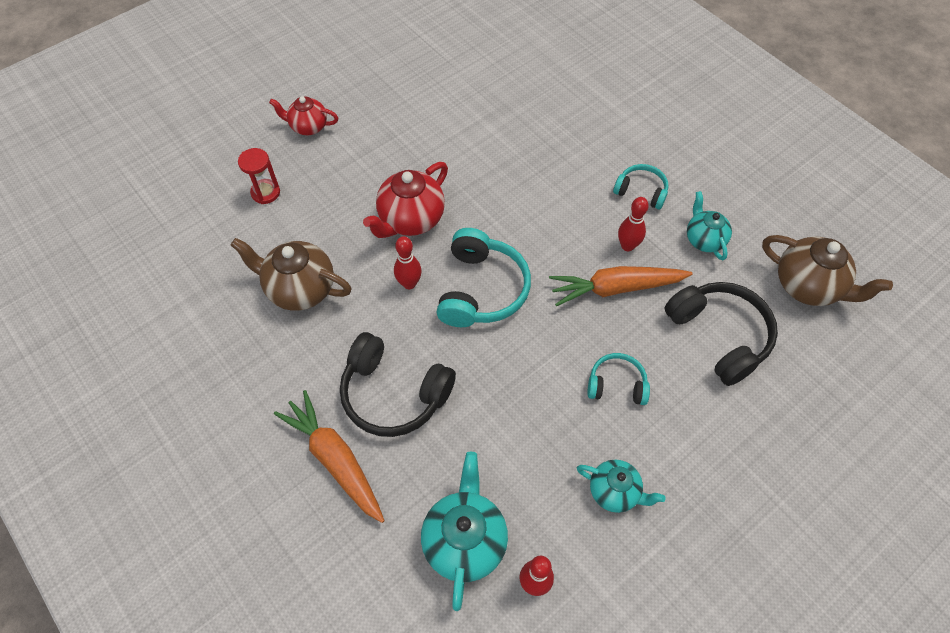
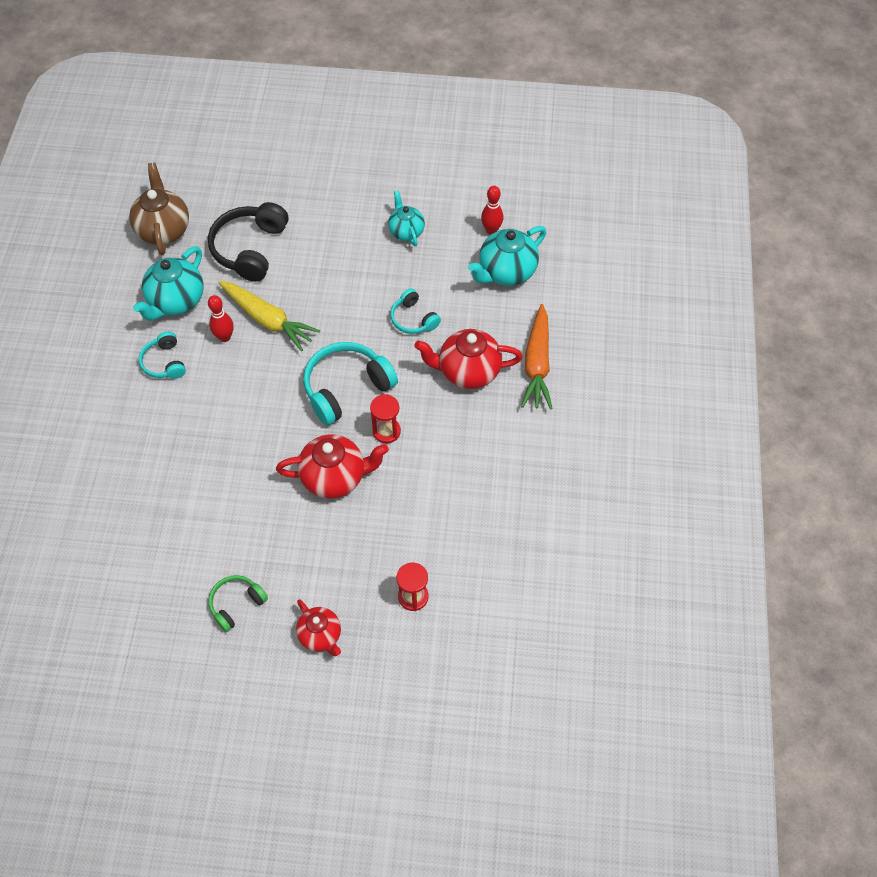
camera: 135 degrees left, 0 degrees up
brown teapot [231,238,352,311] -> none
black headphones [340,332,456,437] -> red teapot [415,329,523,389]
red bowling pin [394,236,422,289] -> red hourglass [370,394,401,443]
orange carrot [549,266,693,306] -> yellow carrot [218,281,320,351]
turquoise headphones [587,353,650,405] -> turquoise headphones moved to [390,288,441,334]
turquoise teapot [687,191,732,260] -> turquoise teapot [133,246,204,321], size x1.59
none -> green headphones [209,575,268,632]

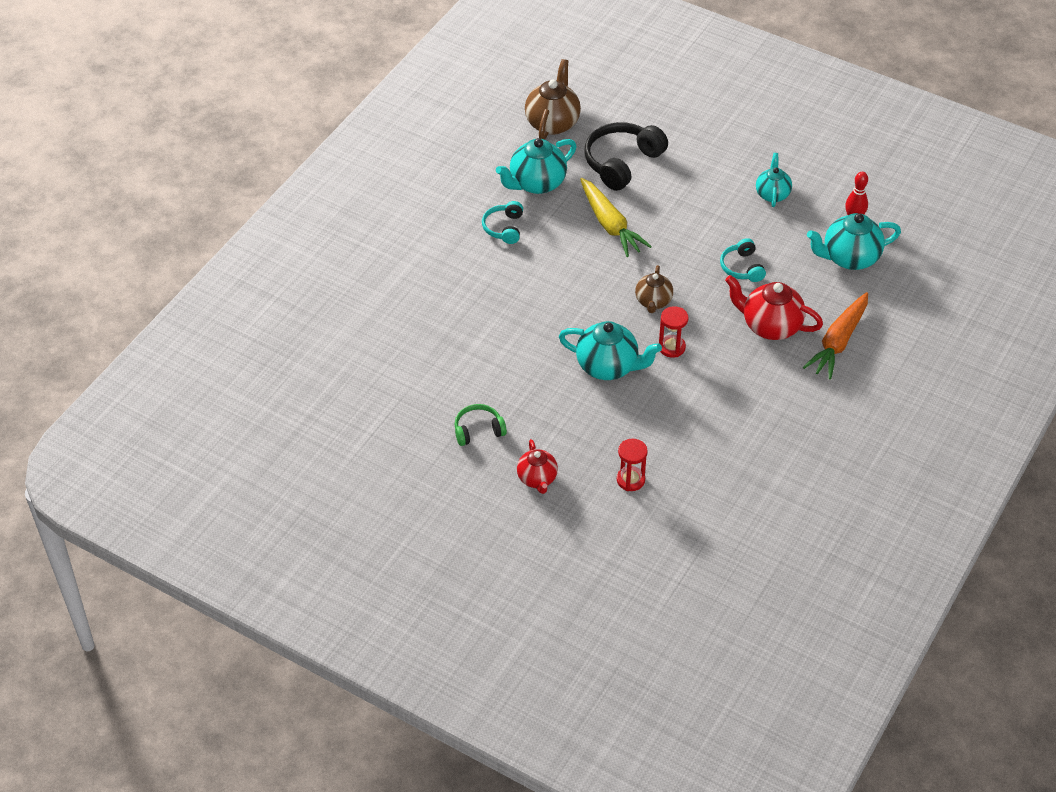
camera: 25 degrees right, 10 degrees down
red bowling pin [208,295,234,342] -> none
red teapot [276,434,389,499] -> turquoise teapot [559,321,662,380]
turquoise headphones [303,342,398,425] -> brown teapot [635,265,673,313]

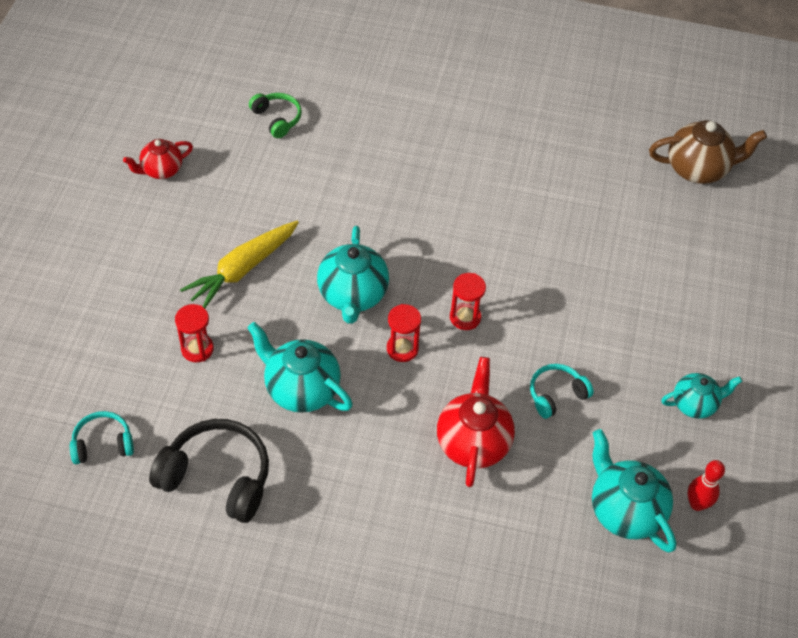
camera: 70 degrees right, 5 degrees up
green headphones [454,404,507,446] -> green headphones moved to [249,93,302,138]
turquoise headphones [482,201,523,244] -> turquoise headphones moved to [70,411,134,464]
turquoise teapot [496,138,577,194] -> turquoise teapot moved to [247,322,353,413]
red teapot [517,439,558,494] -> red teapot moved to [123,139,193,179]
yellow carrot [580,178,652,257] -> yellow carrot moved to [180,221,299,308]
black headphones [585,122,668,191] -> black headphones moved to [149,419,269,523]
brown teapot [635,265,673,313] -> red hourglass [450,273,486,330]
orange carrot [803,292,868,380] -> none

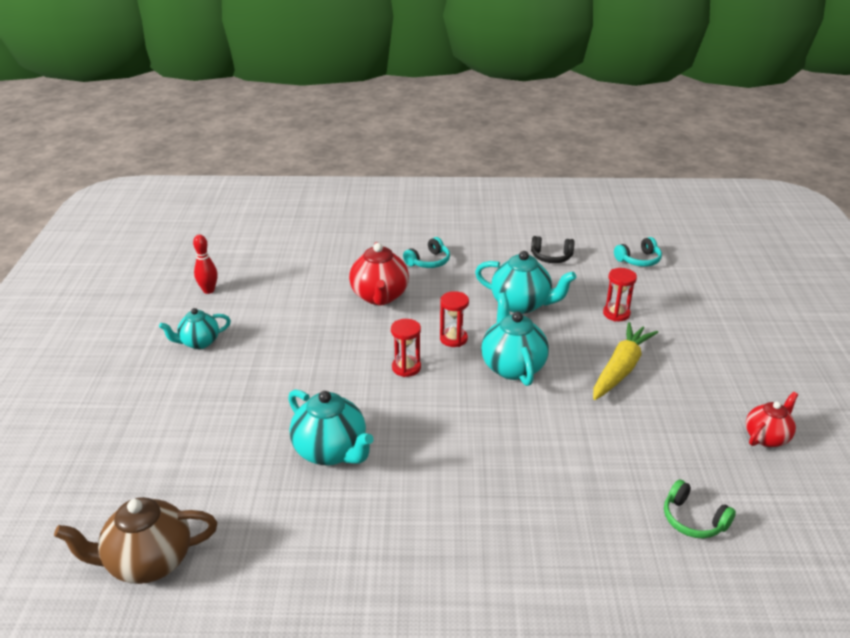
camera: 170 degrees right, 20 degrees down
black headphones [149,419,269,523] -> black headphones [531,236,575,263], size x0.56
turquoise headphones [530,364,594,419] -> turquoise headphones moved to [403,237,450,268]
turquoise teapot [592,429,676,553] -> turquoise teapot moved to [288,389,374,465]

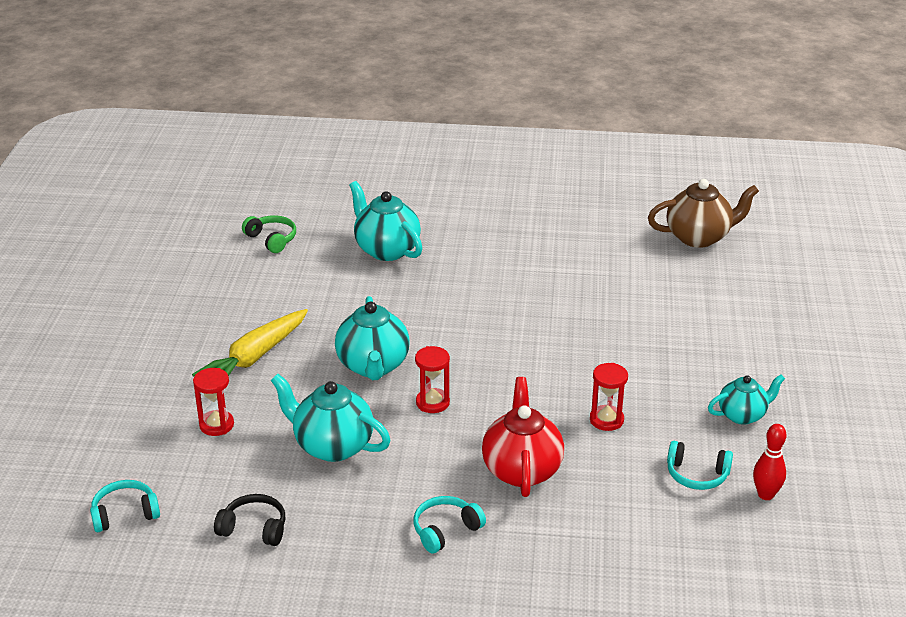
camera: 175 degrees left, 0 degrees up
turquoise teapot [288,389,374,465] -> turquoise teapot moved to [349,181,422,261]
red hourglass [391,319,421,377] -> red hourglass moved to [590,363,628,431]
red teapot [746,392,798,447] -> none
none -> turquoise headphones [667,441,733,490]

